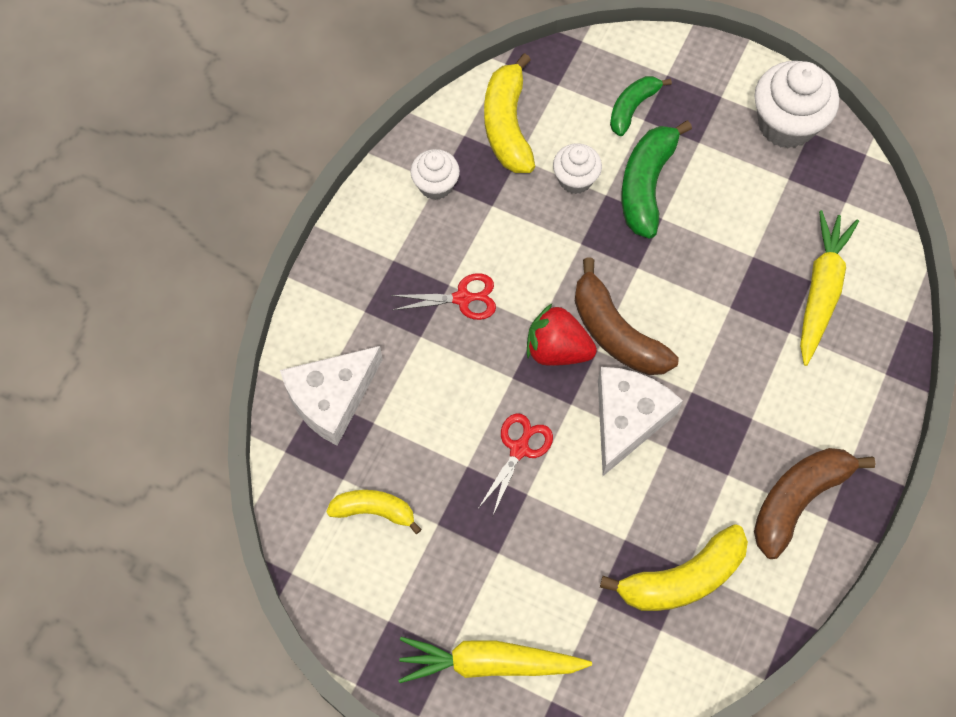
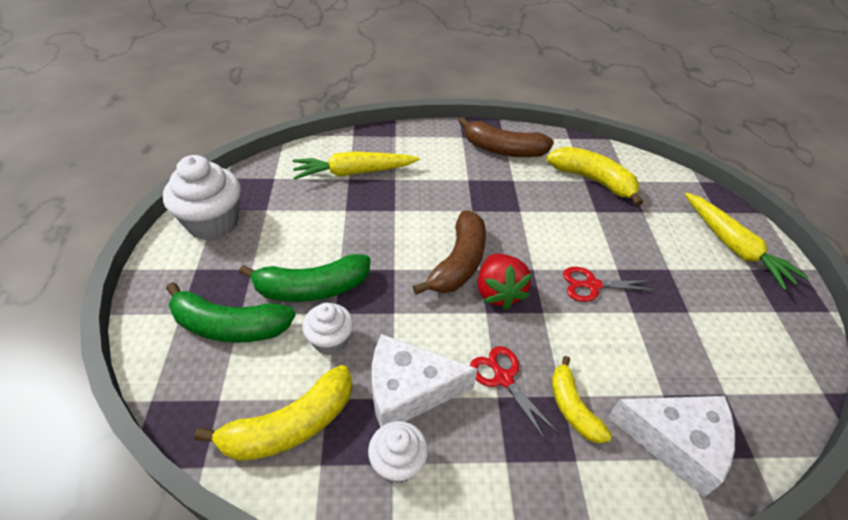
camera: 120 degrees left, 20 degrees down
yellow banana [326,490,422,534] -> yellow banana moved to [551,356,612,444]
white cheese [598,367,683,476] -> white cheese moved to [372,334,478,427]
green banana [610,76,672,136] -> green banana [166,282,296,343], size x1.59

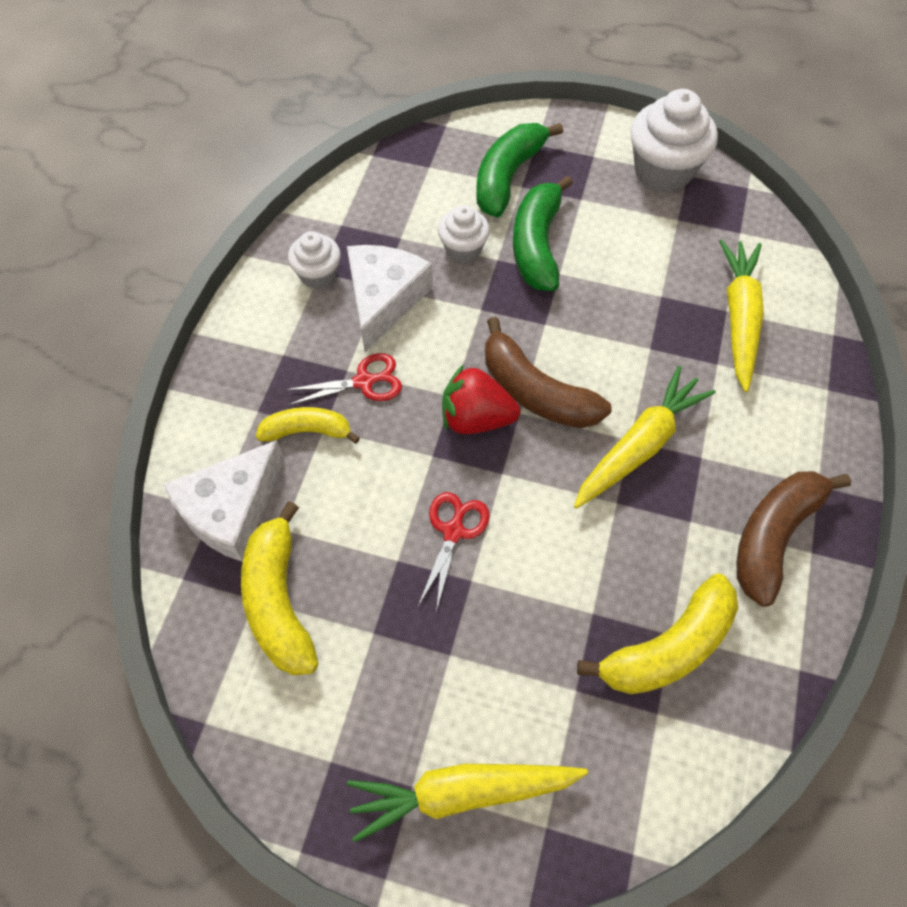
camera: 110 degrees right, 15 degrees up
yellow banana [194,365,352,461] -> yellow banana moved to [241,501,319,676]
none -> yellow carrot [574,366,716,509]

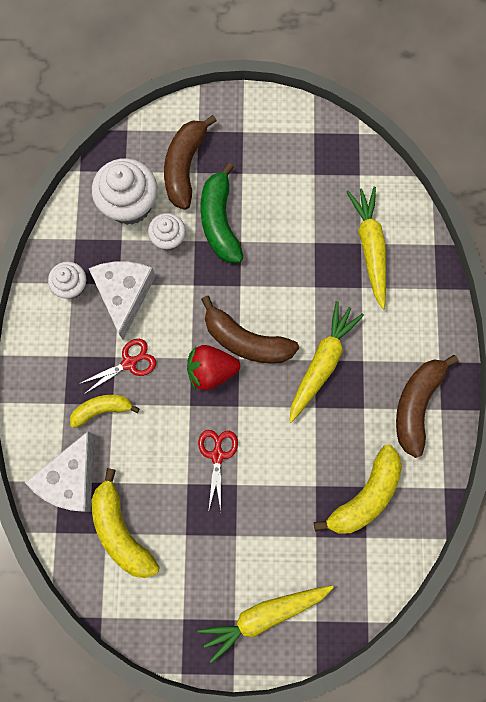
camera: 15 degrees left, 15 degrees up
green banana [476,123,563,218] -> brown banana [164,115,217,210]
white cupcake [630,89,718,193] -> white cupcake moved to [92,158,157,225]

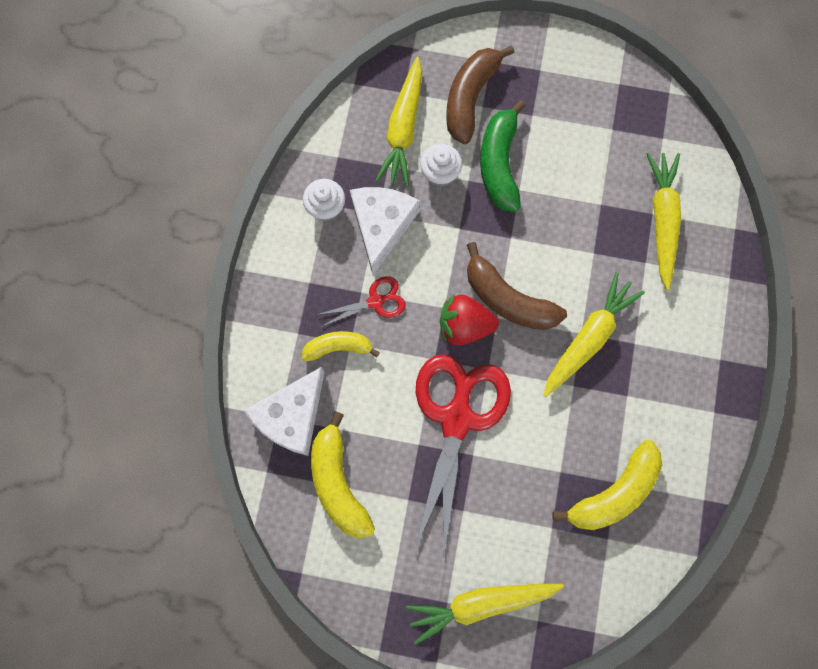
camera: 10 degrees right, 0 degrees up
white cupcake [92,158,157,225] -> yellow carrot [375,57,422,187]
red scissors [198,430,238,511] -> red scissors [414,354,511,558], size x2.15
brown banana [396,355,458,458] -> none

